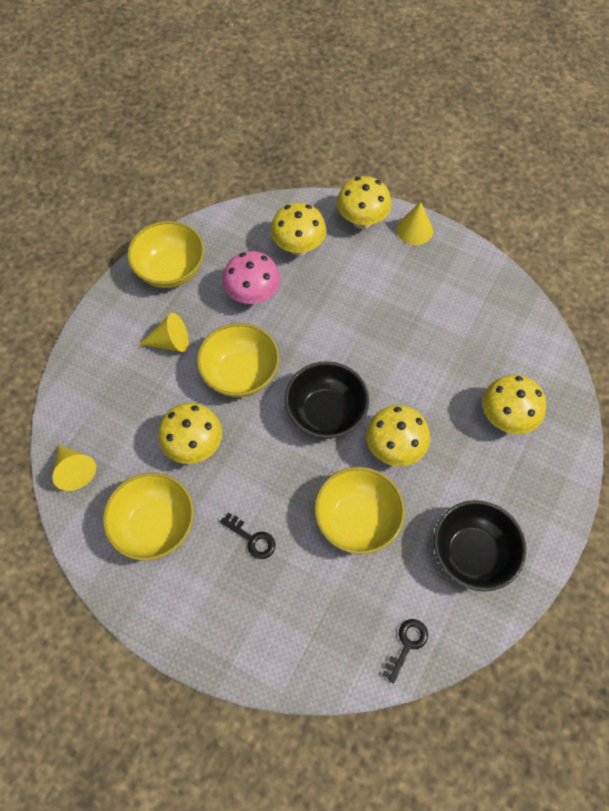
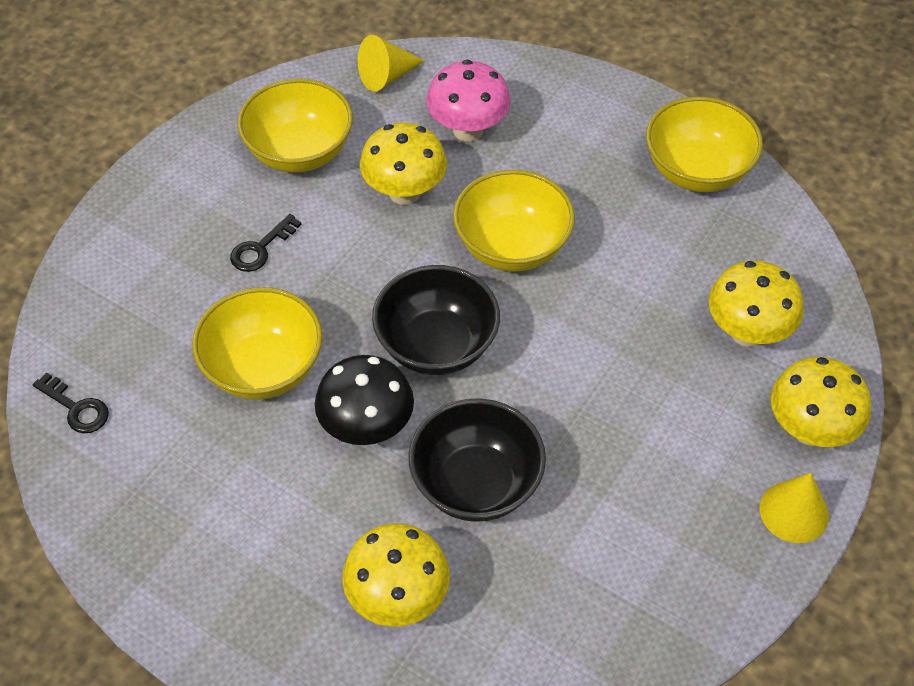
camera: 95 degrees right, 10 degrees down
yellow cone [139,313,189,352] -> none
pink mushroom [222,251,281,304] -> pink mushroom moved to [426,60,511,141]
yellow mushroom [366,405,430,466] -> black mushroom [315,355,414,445]
black bowl [434,500,526,591] -> black bowl moved to [408,398,546,522]

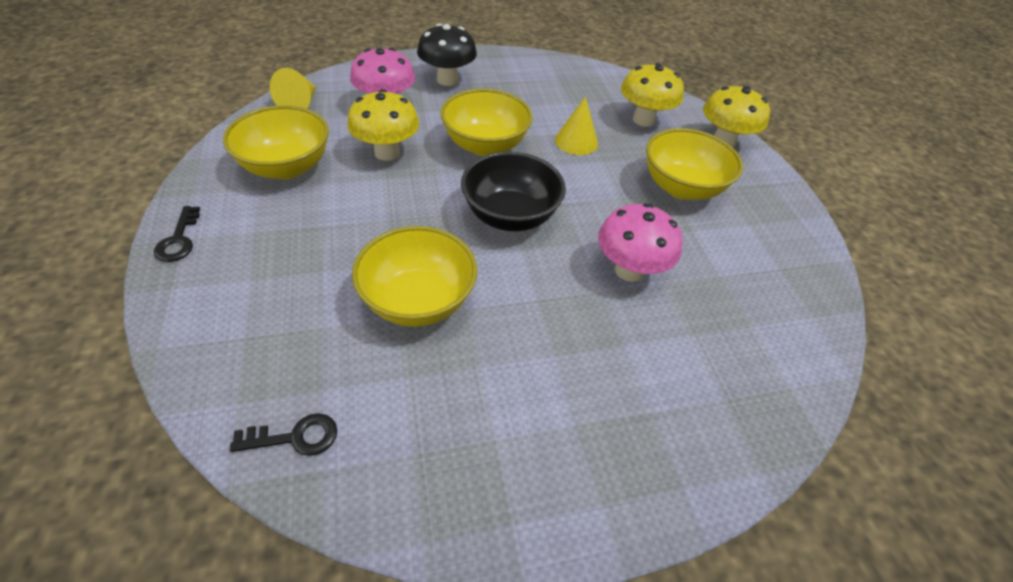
camera: 50 degrees left, 5 degrees down
black key [230,214,302,272] -> black key moved to [154,206,200,262]
black mushroom [315,355,414,445] -> black mushroom moved to [417,24,477,86]
yellow mushroom [342,523,450,626] -> none
black bowl [408,398,546,522] -> pink mushroom [598,203,683,282]
yellow bowl [646,97,763,192] -> yellow bowl moved to [646,128,743,200]
yellow cone [760,473,829,543] -> yellow cone moved to [555,96,598,155]

